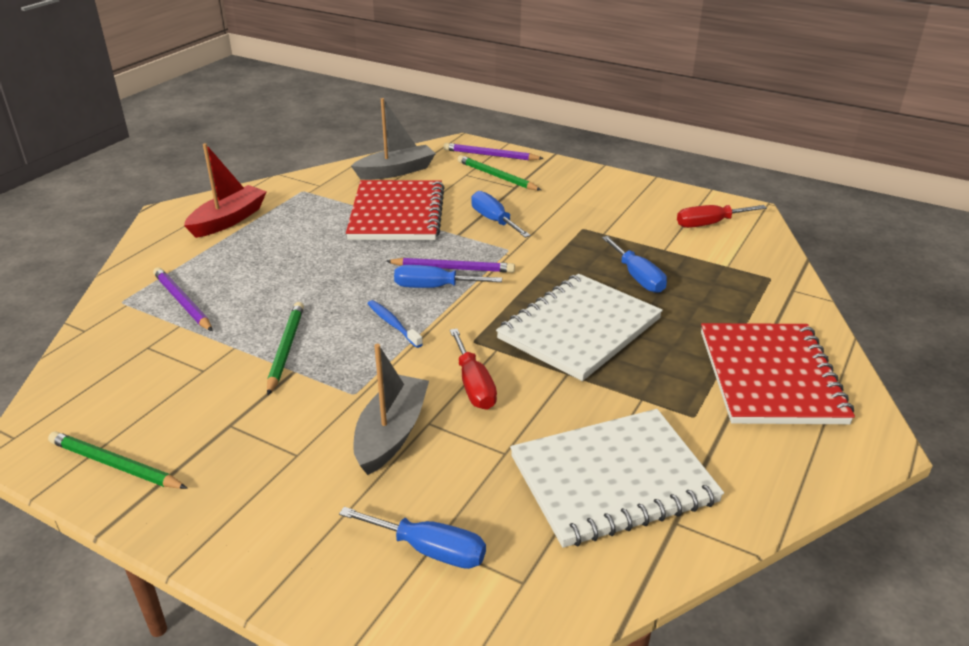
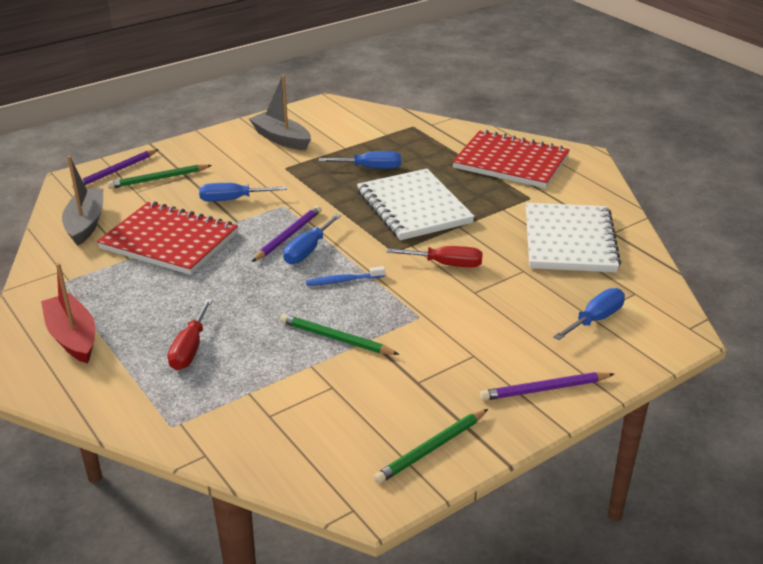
camera: 65 degrees left, 0 degrees up
purple pencil [153,267,213,331] -> purple pencil moved to [480,372,614,401]
grey boat [353,344,429,475] -> grey boat moved to [249,75,311,150]
red screwdriver [677,205,767,228] -> red screwdriver moved to [167,299,213,370]

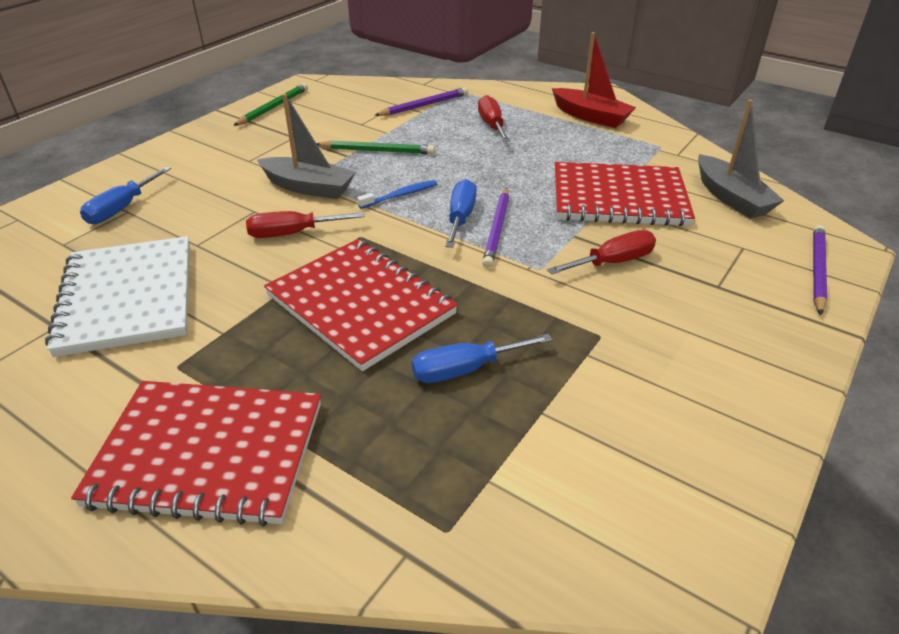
camera: 160 degrees right, 5 degrees up
green pencil [107,164,212,189] -> none
blue screwdriver [199,183,287,202] -> red screwdriver [547,230,656,274]
grey boat [249,75,311,150] -> grey boat moved to [257,94,356,199]
white notebook [357,169,475,240] -> red notebook [264,239,458,371]
purple pencil [480,372,614,401] -> purple pencil moved to [375,87,468,116]

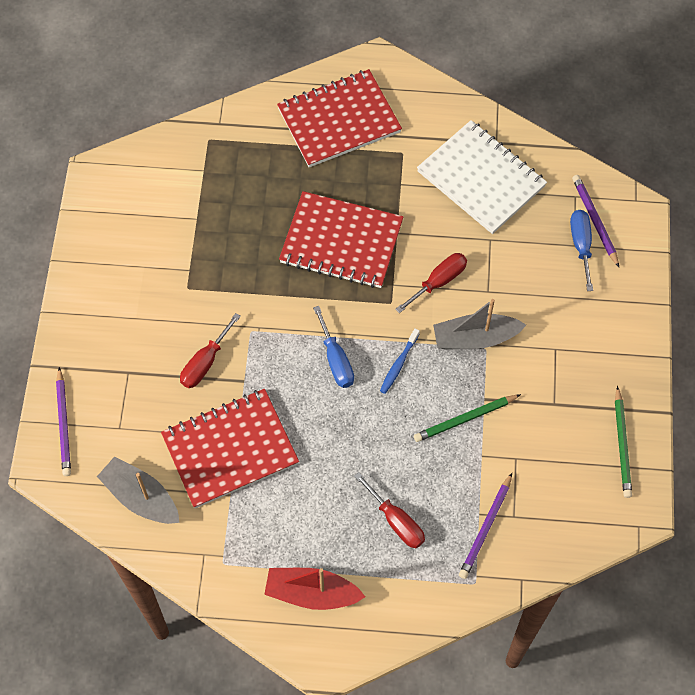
camera: 150 degrees right, 25 degrees up
blue screwdriver [411,334,552,383] -> none
purple pencil [482,188,509,268] -> purple pencil moved to [572,175,619,267]

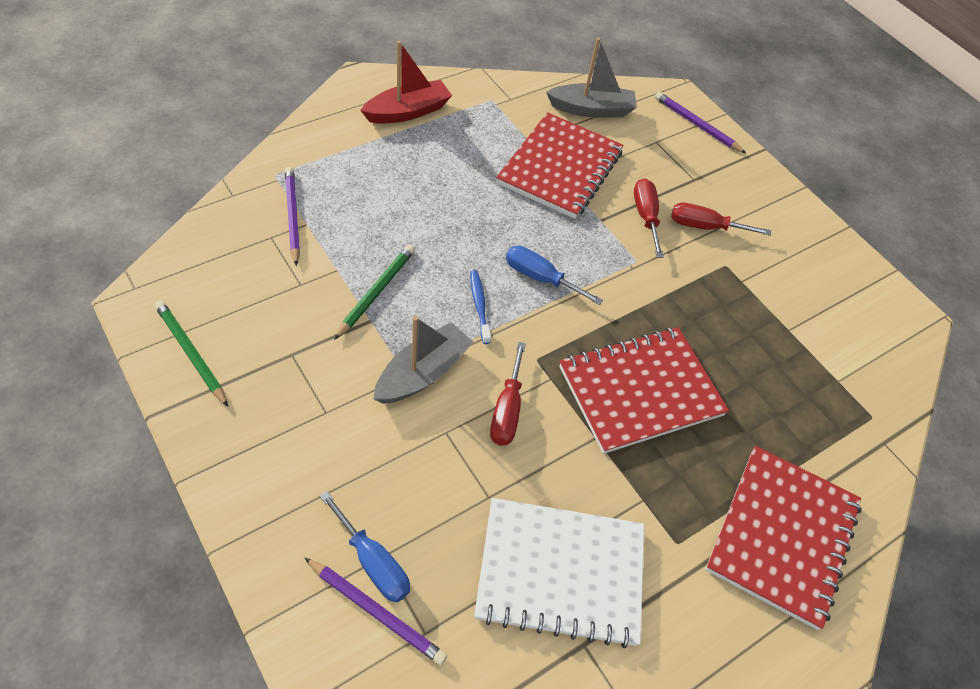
camera: 135 degrees right, 10 degrees down
red screwdriver [354,472,425,548] -> red screwdriver moved to [671,203,771,236]

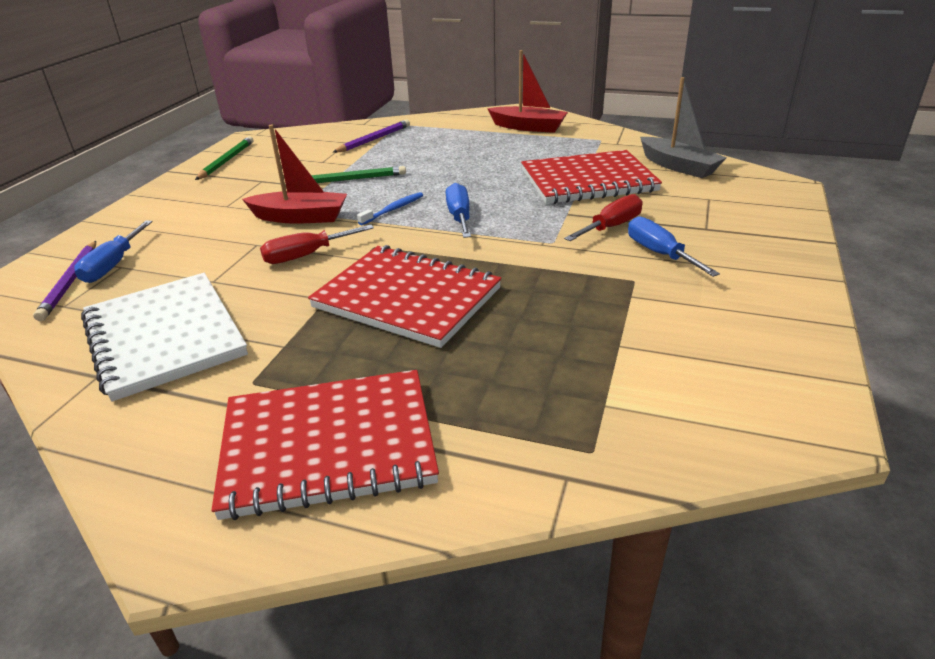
camera: 60 degrees right, 20 degrees down
grey boat [373,316,474,404] -> red boat [242,125,347,224]
purple pencil [655,92,746,153] -> none
red screwdriver [671,203,771,236] -> blue screwdriver [628,216,720,277]

